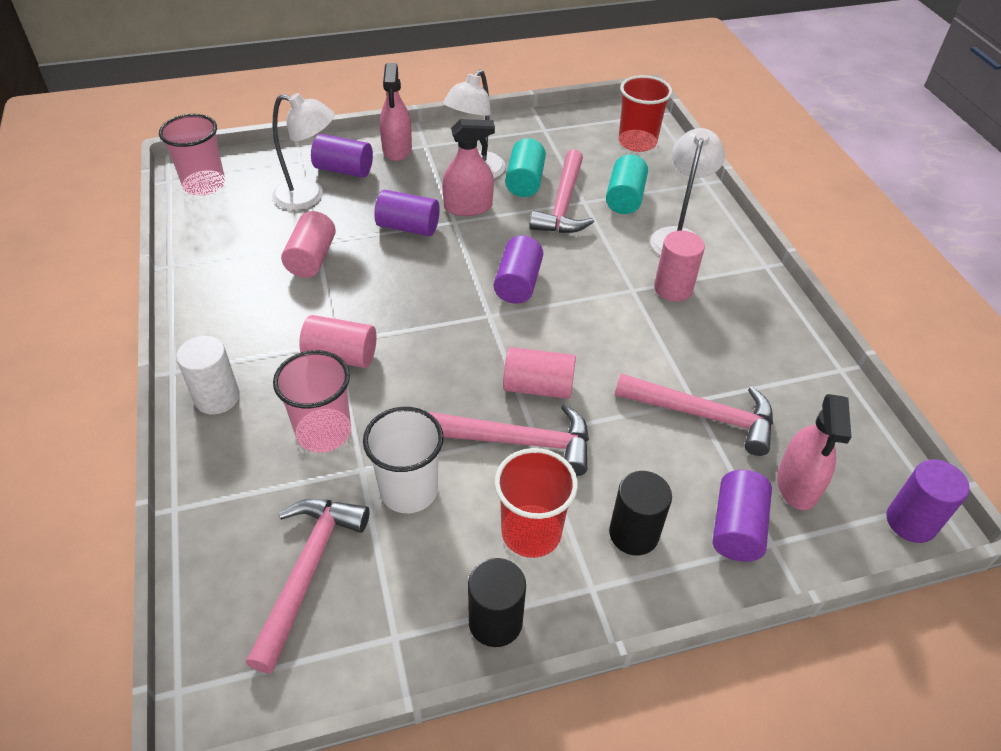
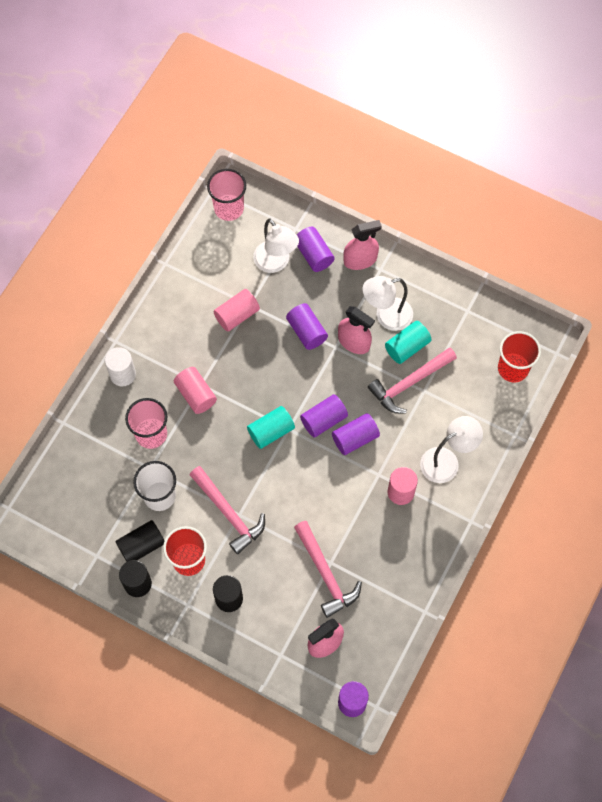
camera: 45 degrees right, 20 degrees up
pink hammer [246,499,369,673] -> none
pink spray bottle [380,63,412,161] -> pink spray bottle turned 150 degrees counterclockwise [343,220,382,270]
pink cylinder [503,347,576,399] -> none
turquoise cylinder [606,154,648,214] -> turquoise cylinder moved to [247,406,295,449]
purple cylinder [713,470,772,562] -> purple cylinder moved to [332,413,380,455]
none -> black cylinder [115,520,165,562]

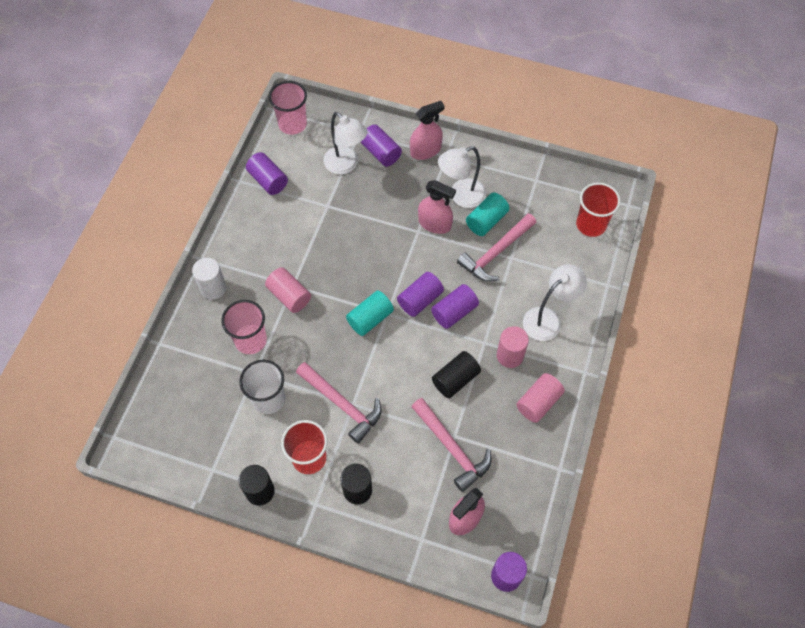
camera: 10 degrees left, 5 degrees down
black cylinder [115,520,165,562] -> black cylinder moved to [432,351,481,398]
pink cylinder [213,289,260,331] -> pink cylinder moved to [516,373,565,423]
purple cylinder [286,303,328,350] -> purple cylinder moved to [246,152,288,195]

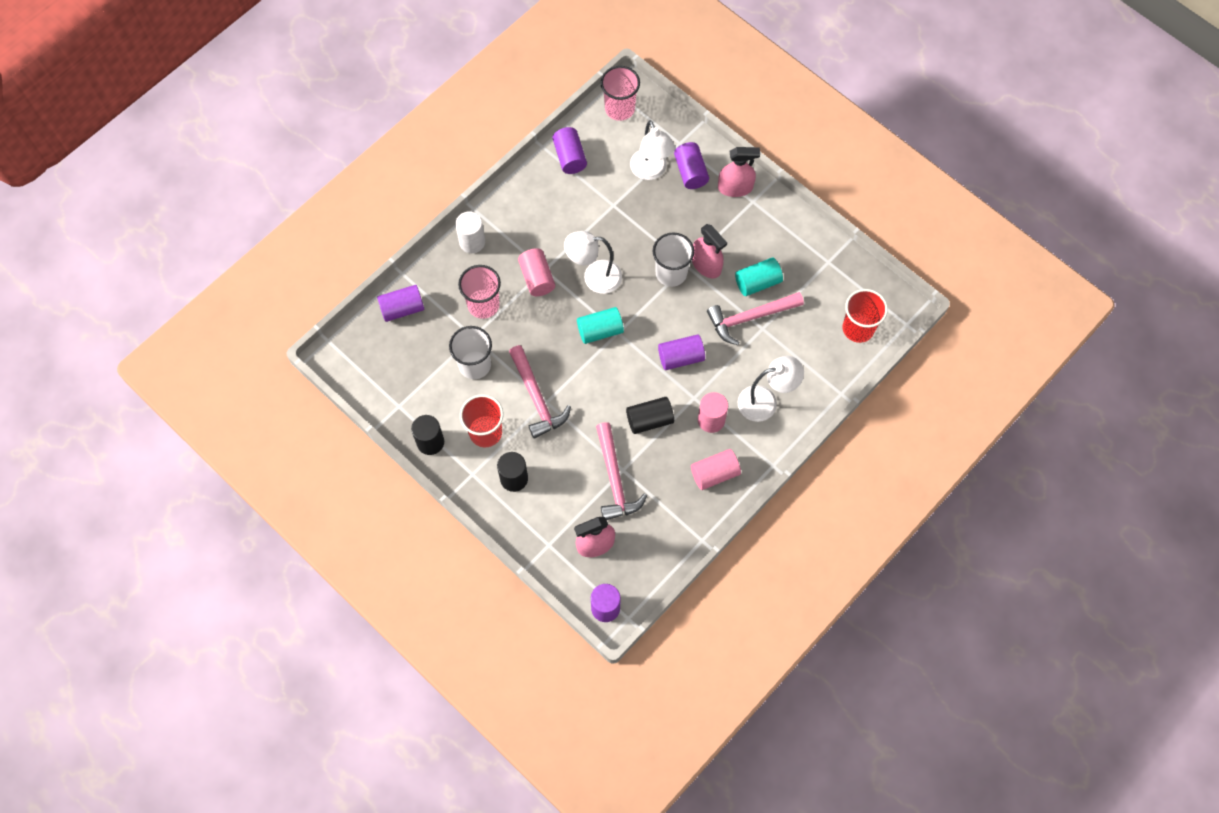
camera: 25 degrees right, 5 degrees up
purple cylinder [397,272,444,317] -> purple cylinder moved to [377,285,424,322]
white lamp [438,146,486,208] -> white lamp moved to [564,231,622,294]
none -> white cup [653,232,694,287]

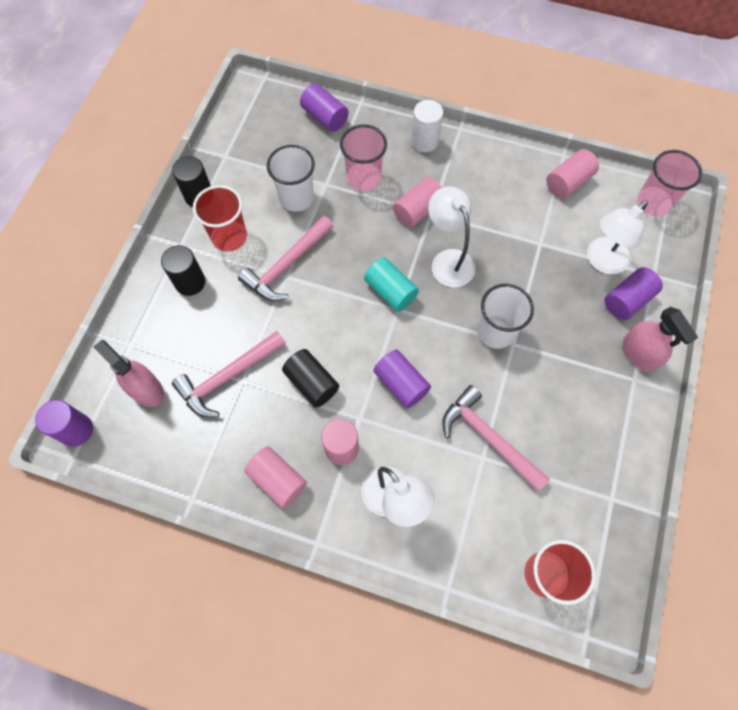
camera: 65 degrees right, 0 degrees up
purple cylinder [552,127,587,174] -> pink cylinder [546,149,599,198]
pink spray bottle [692,224,727,279] -> none
turquoise cylinder [735,258,783,296] -> none

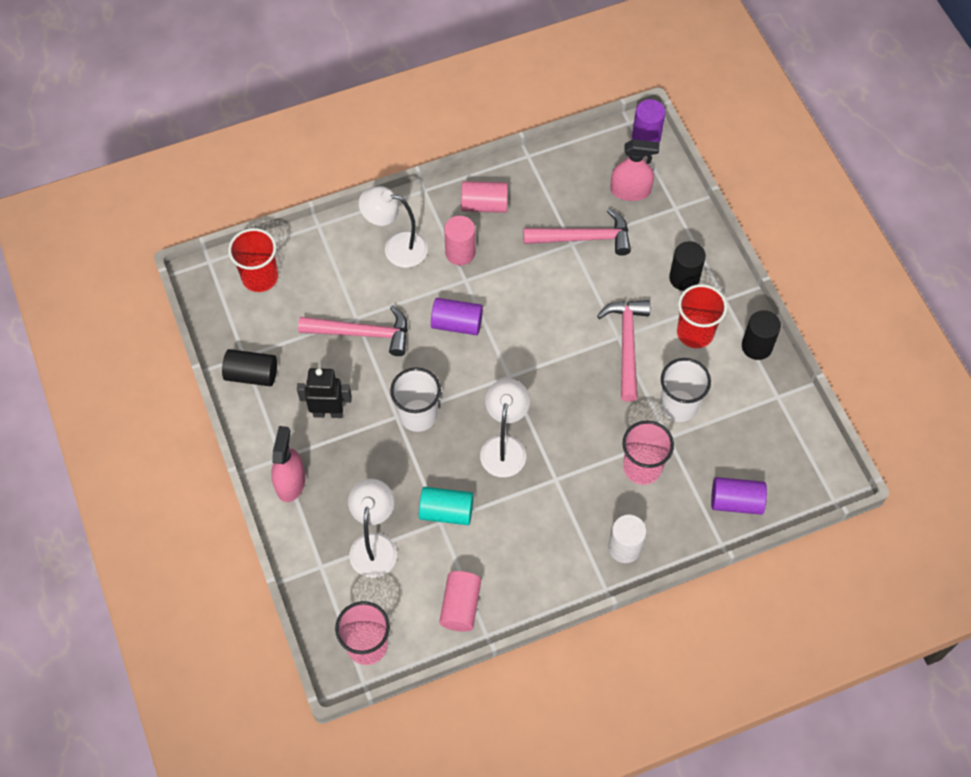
camera: 140 degrees right, 5 degrees down
pink hammer [172,331,286,417] -> pink hammer turned 75 degrees clockwise [523,208,631,256]
black cylinder [282,349,339,408] -> black cylinder moved to [222,349,277,386]
turquoise cylinder [364,257,419,312] -> turquoise cylinder moved to [419,487,473,525]
pink cylinder [393,177,442,228] -> none
white lamp [428,186,475,287] -> white lamp turned 105 degrees counterclockwise [480,379,530,477]
purple cylinder [604,267,663,320] -> none
pink spray bottle [623,307,698,372] -> pink spray bottle turned 75 degrees clockwise [271,426,305,502]
none -> black robot [297,368,352,418]

